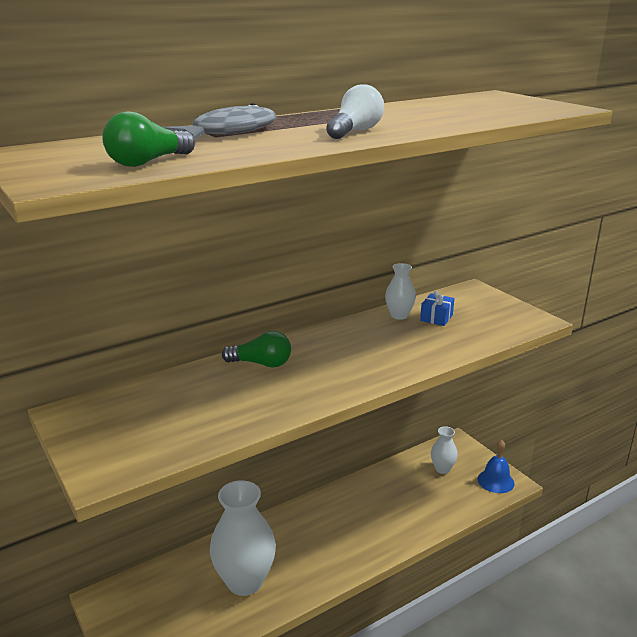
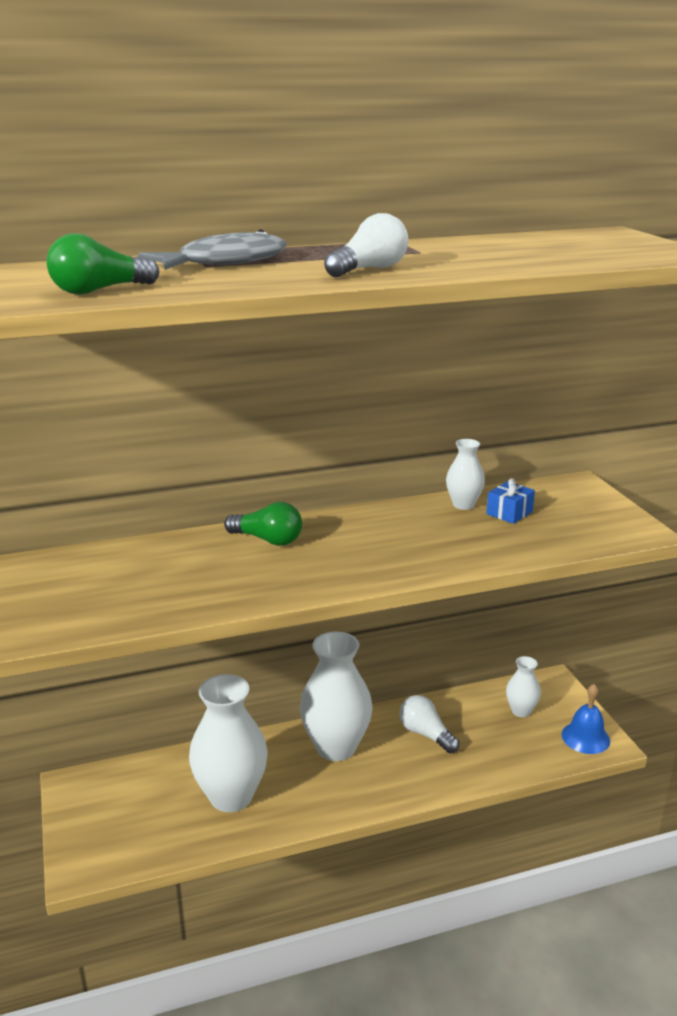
camera: 15 degrees right, 0 degrees up
none -> white vase [300,632,373,761]
none -> white light bulb [399,695,459,753]

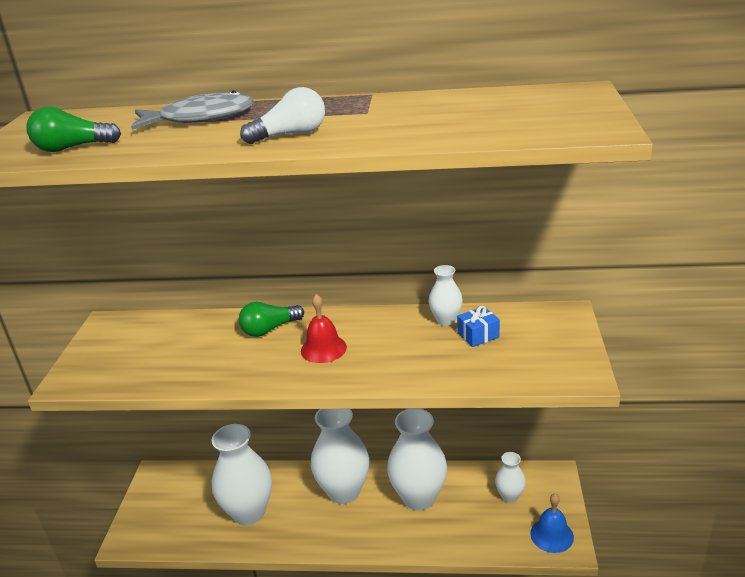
camera: 25 degrees right, 5 degrees up
green light bulb [224,502,302,546] -> green light bulb turned 105 degrees clockwise [239,302,304,337]
white light bulb [399,695,459,753] -> white vase [387,408,447,510]
none -> red bell [301,294,347,363]

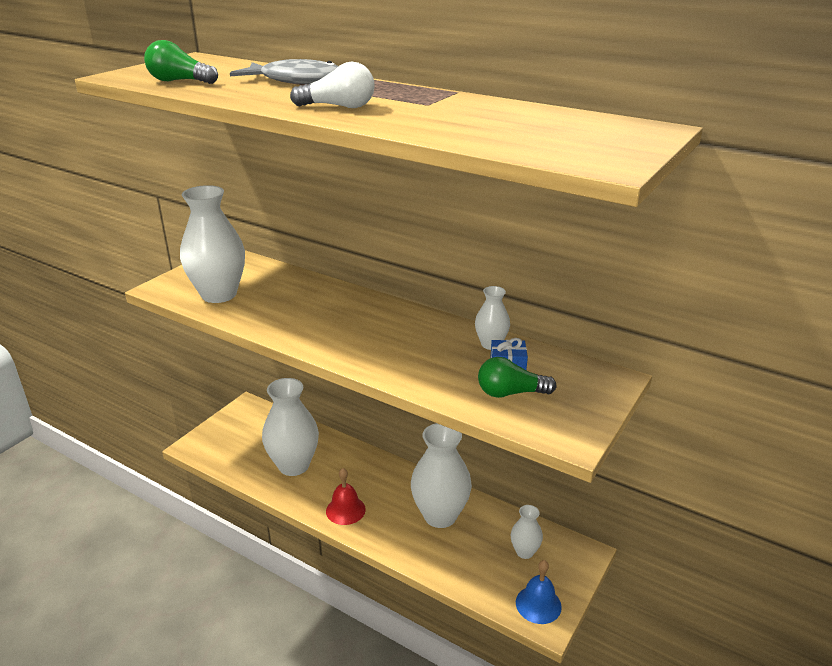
camera: 25 degrees right, 0 degrees up
green light bulb [239,302,304,337] -> green light bulb moved to [478,357,557,398]
red bell [301,294,347,363] -> red bell moved to [326,468,366,525]
white vase [311,409,369,504] -> white vase moved to [180,185,245,303]

